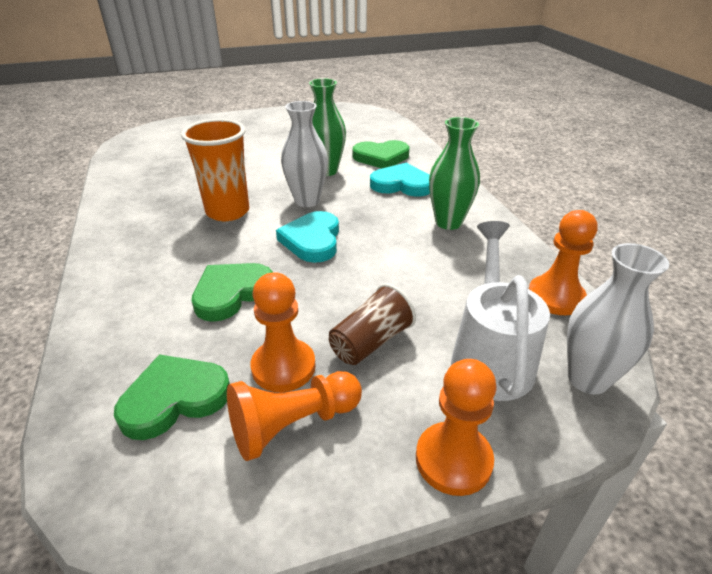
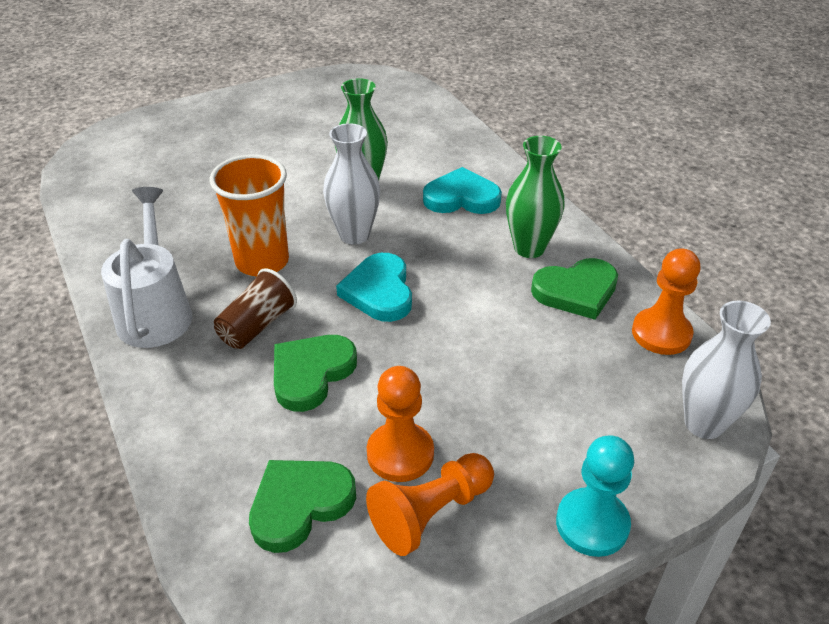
camera: 10 degrees left, 5 degrees up
brown cup [329,283,416,365] -> brown cup moved to [214,268,297,349]
green heart [352,140,409,168] -> green heart moved to [531,258,618,320]
orange pawn [416,359,497,496] -> turquoise pawn [556,435,634,557]
white watering can [451,221,550,401] -> white watering can moved to [101,187,192,348]

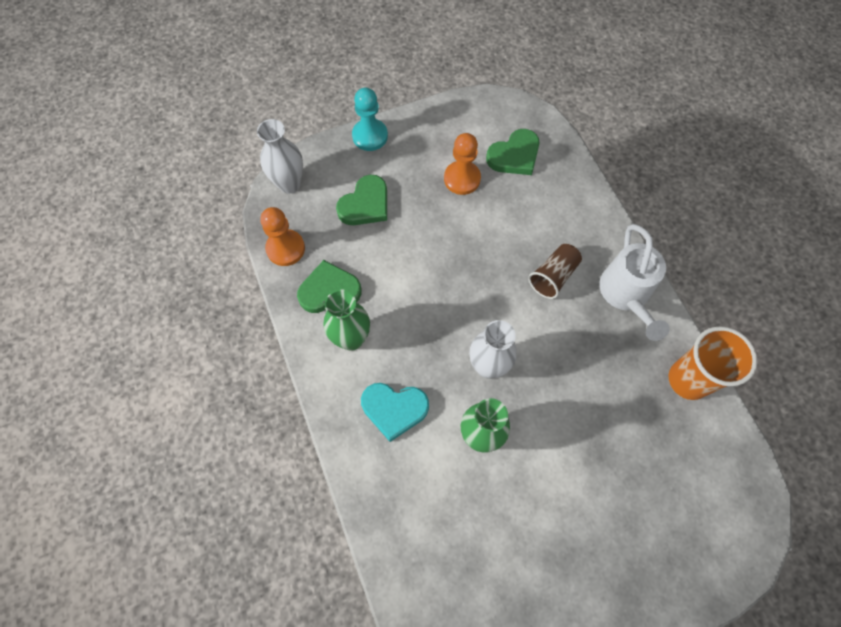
camera: 175 degrees left, 25 degrees up
orange cup [210,154,289,277] -> orange cup moved to [669,326,757,400]
green heart [274,335,357,412] -> green heart moved to [336,174,387,225]
turquoise heart [336,253,412,322] -> none
orange pawn [366,453,494,556] -> none

